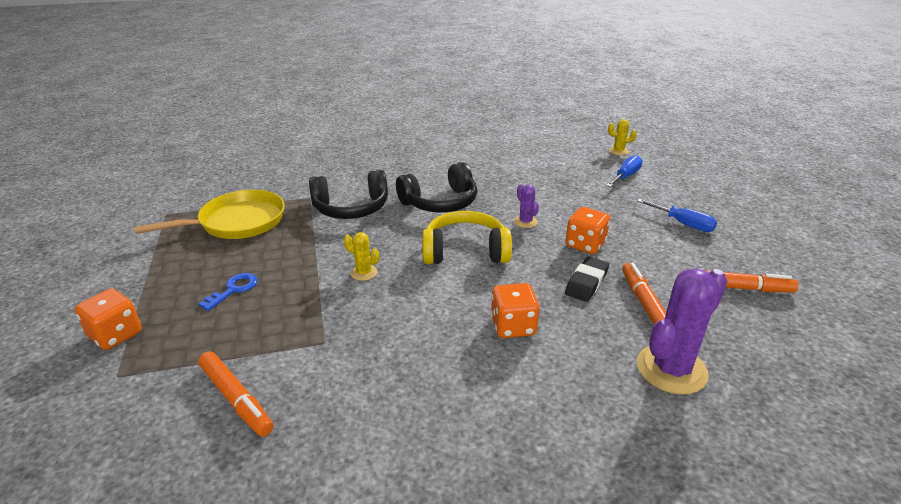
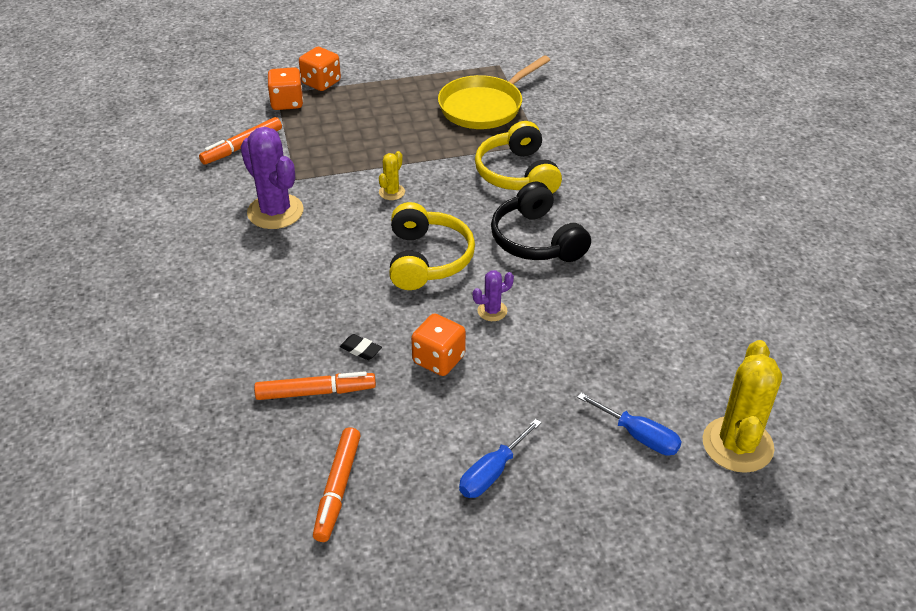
camera: 90 degrees right, 10 degrees up
yellow pan [134,190,285,239] -> yellow pan turned 75 degrees clockwise [438,55,550,129]
blue key [198,273,257,311] -> none
black headphones [309,170,388,219] -> yellow headphones [475,121,562,194]
orange dice [491,283,540,338] -> orange dice moved to [267,67,303,110]
black eraser [565,257,609,302] -> black eraser [340,334,382,360], size x0.63
yellow cactus [608,119,637,155] -> yellow cactus [702,340,782,473], size x2.08
purple cactus [637,268,727,395] -> purple cactus moved to [240,127,304,229]

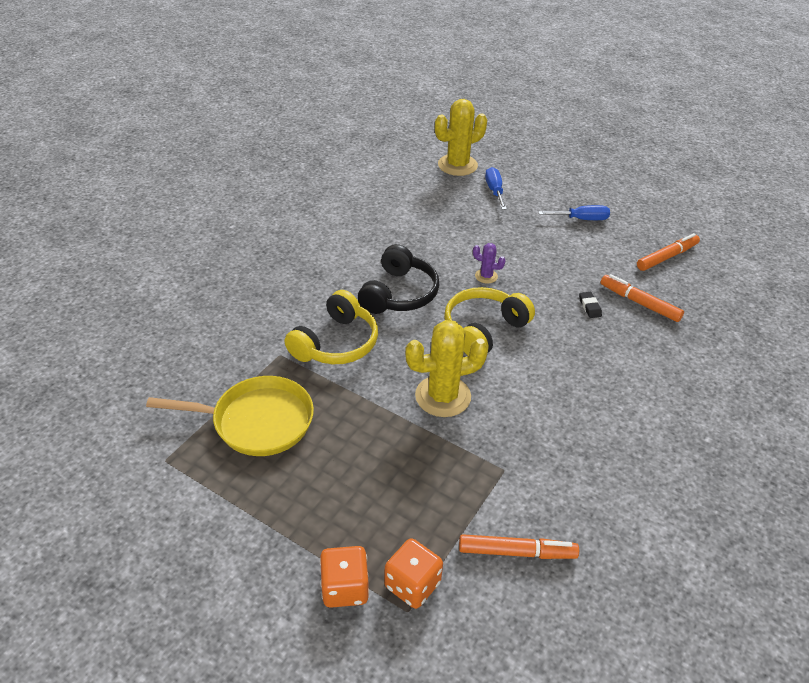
camera: 135 degrees left, 0 degrees up
purple cactus [240,127,304,229] -> none
yellow cactus [379,151,405,200] -> yellow cactus [405,320,488,417], size x2.08
orange dice [411,313,466,376] -> none

